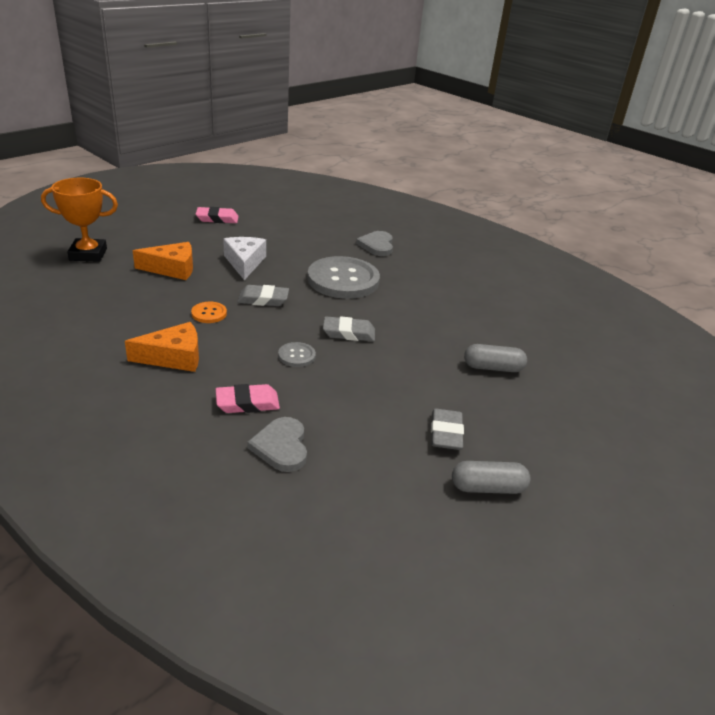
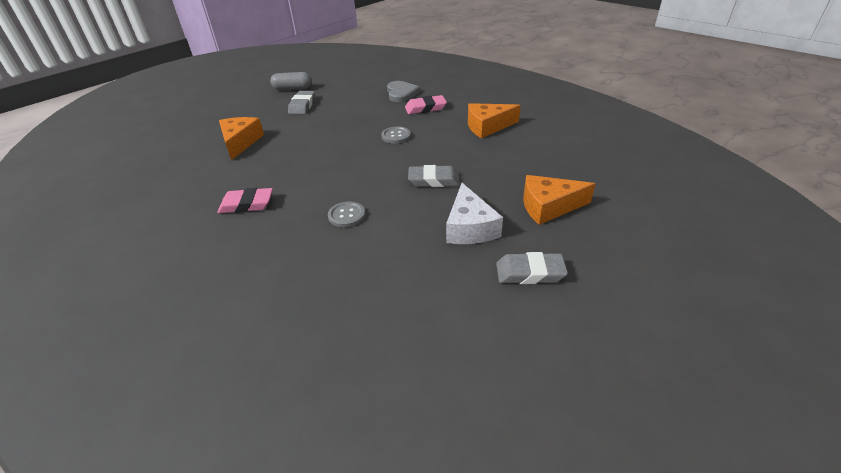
camera: 175 degrees left, 5 degrees up
orange trophy [41,178,118,262] -> none
orange button [191,302,227,323] -> none
pink eraser [196,207,239,223] -> pink eraser moved to [217,188,273,213]
grey button [307,256,380,299] -> grey button [328,202,365,228], size x0.43
grey eraser [323,317,375,341] -> grey eraser moved to [496,252,568,284]
grey heart [356,231,393,256] -> none
grey capsule [464,344,527,372] -> orange cheese [219,117,264,160]

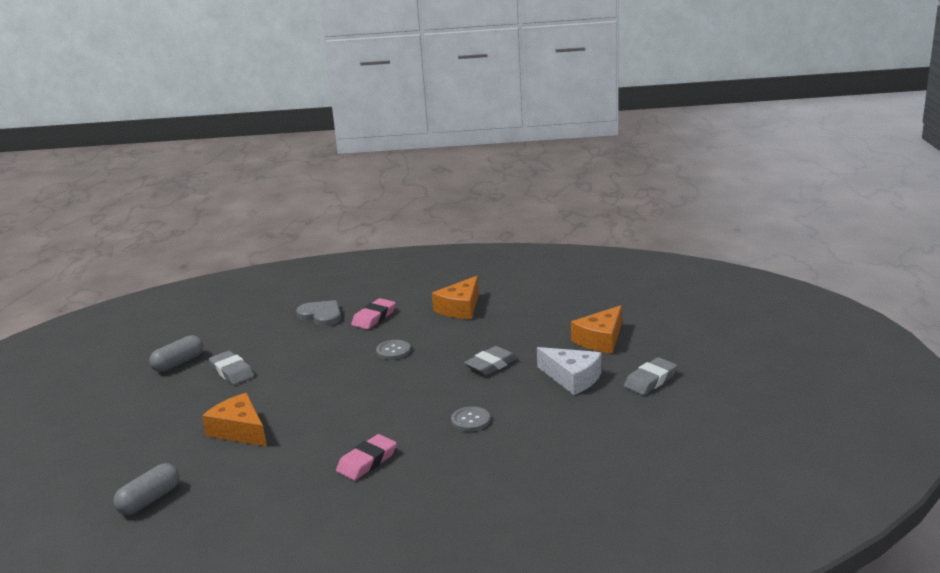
camera: 45 degrees left, 15 degrees down
none -> grey capsule [113,463,180,515]

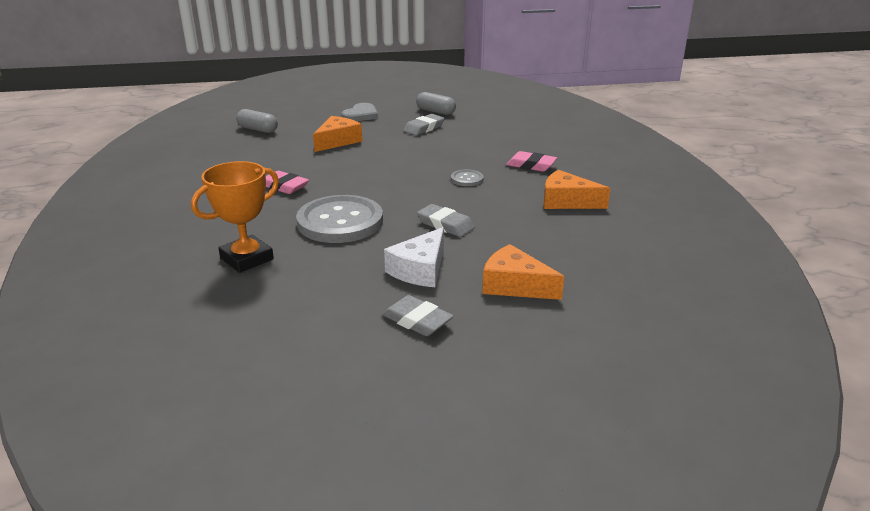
camera: 80 degrees right, 5 degrees up
grey heart [296,300,341,326] -> grey heart moved to [342,103,378,121]
grey button [451,407,490,432] -> grey button [296,195,383,243], size x2.32
none -> orange trophy [191,161,279,273]

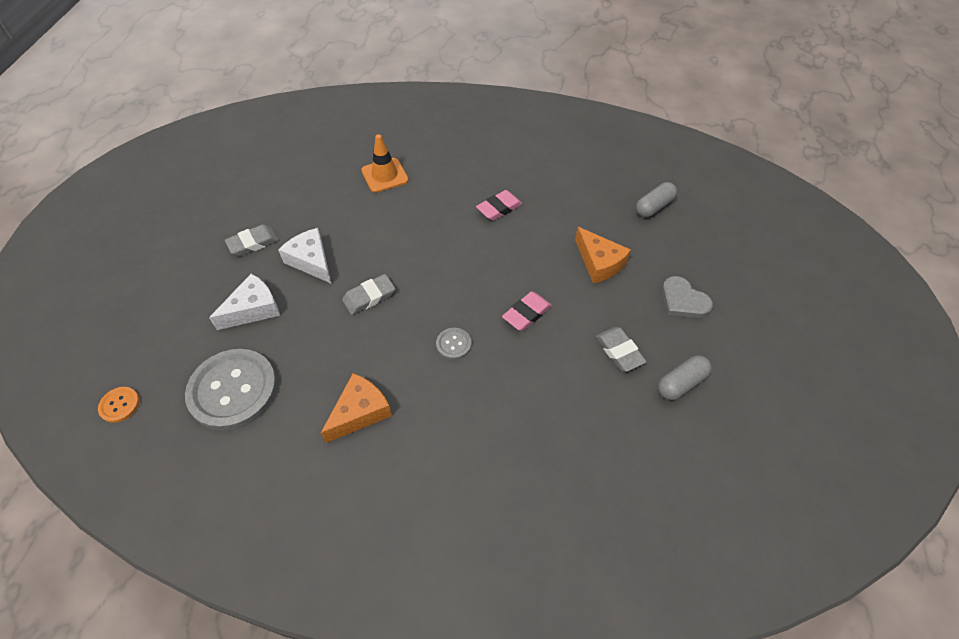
camera: 110 degrees right, 25 degrees up
orange trophy [191,161,279,273] -> orange traffic cone [361,134,409,193]
grey button [296,195,383,243] -> grey button moved to [185,349,277,431]
orange cheese [482,244,564,300] -> white cheese [209,274,280,330]
pink eraser [506,151,557,172] -> pink eraser moved to [502,292,552,331]
none -> orange button [98,387,140,423]

